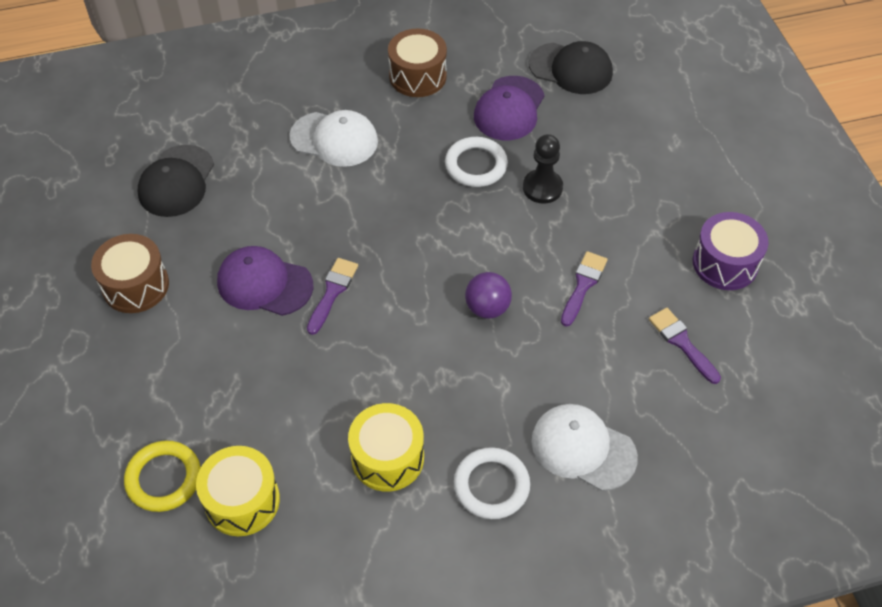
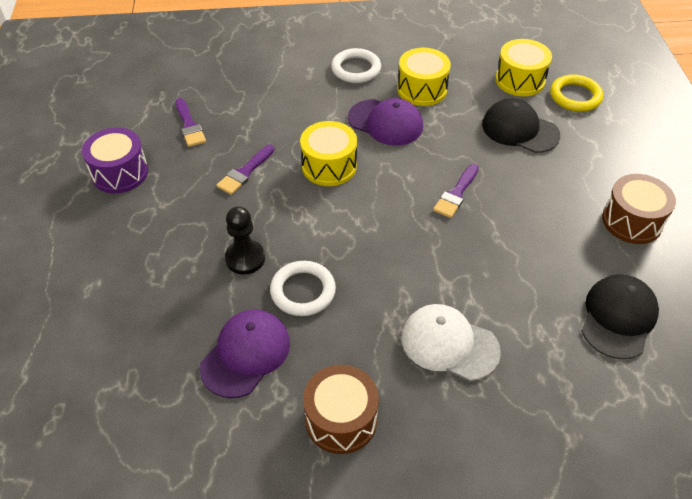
camera: 170 degrees left, 5 degrees down
purple cap [217,246,313,316] -> purple cap moved to [348,98,423,146]
purple ball [465,272,512,319] -> yellow drum [300,121,357,186]
black cap [529,41,613,94] -> black cap moved to [482,99,560,153]
white cap [531,404,638,491] -> none

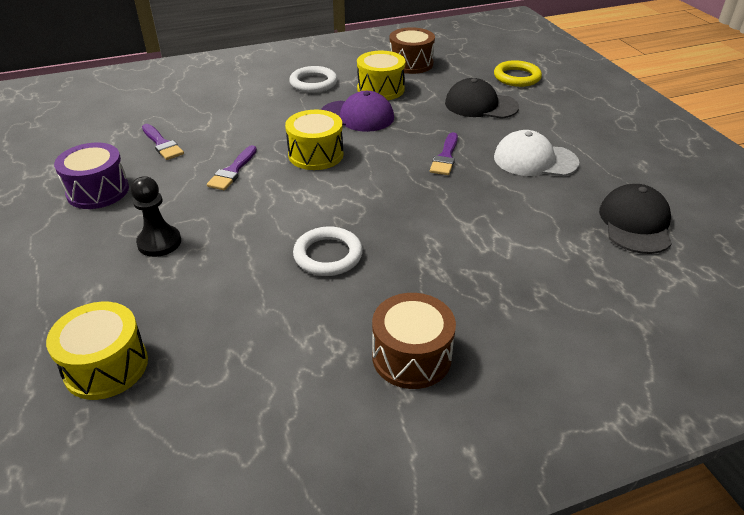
camera: 15 degrees left, 10 degrees down
purple cap [200,309,290,398] -> none
black pawn [225,206,265,275] -> black pawn moved to [131,176,181,257]
white cap [402,304,501,381] -> white cap moved to [494,130,579,176]
yellow drum [495,39,552,96] -> yellow drum moved to [46,302,148,400]
brown drum [602,174,676,244] -> brown drum moved to [389,27,435,74]

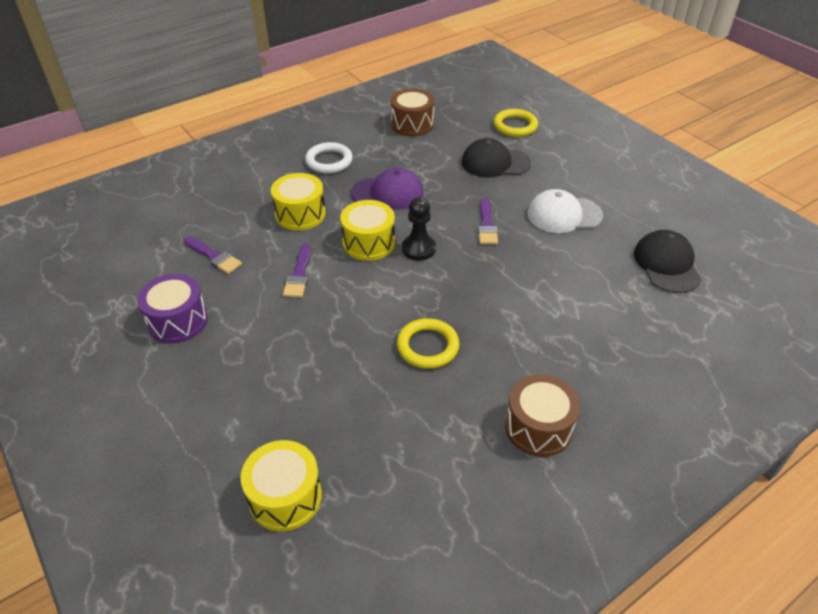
camera: 15 degrees left, 5 degrees up
black pawn [131,176,181,257] -> black pawn moved to [402,197,436,261]
white ring [293,226,363,276] -> yellow ring [397,318,459,369]
yellow drum [357,51,405,100] -> yellow drum moved to [271,173,326,231]

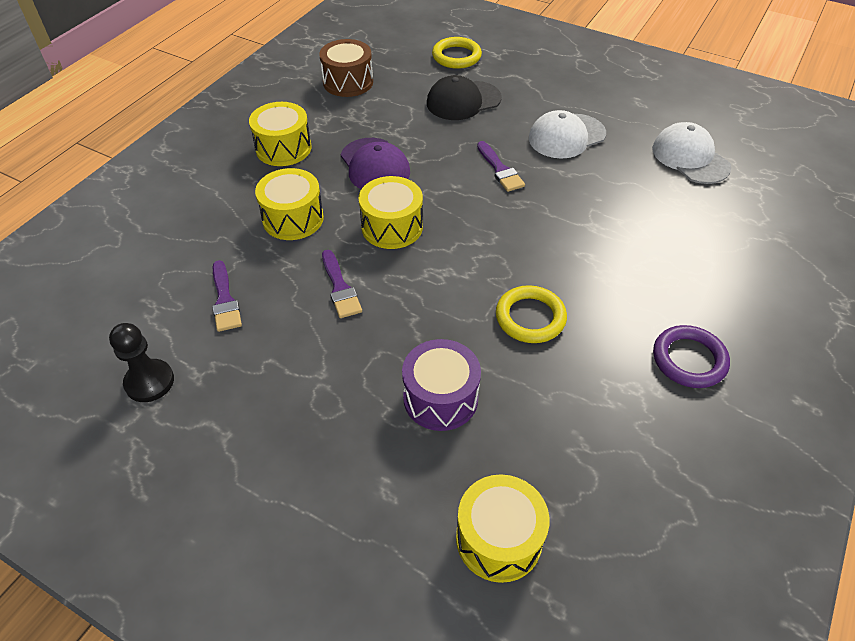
camera: 25 degrees left, 5 degrees up
purple drum [137,274,208,343] -> purple drum moved to [402,339,481,431]
purple brush [184,236,242,274] -> purple brush turned 60 degrees clockwise [212,260,242,332]
white ring [305,142,353,173] -> yellow drum [249,102,311,166]
purple cap [351,168,424,210] -> purple cap turned 90 degrees clockwise [341,138,410,189]
black pawn [402,197,436,261] -> black pawn moved to [109,323,174,402]
brown drum [505,374,580,457] -> purple ring [653,325,730,388]
black cap [634,230,701,293] -> white cap [652,122,731,184]

